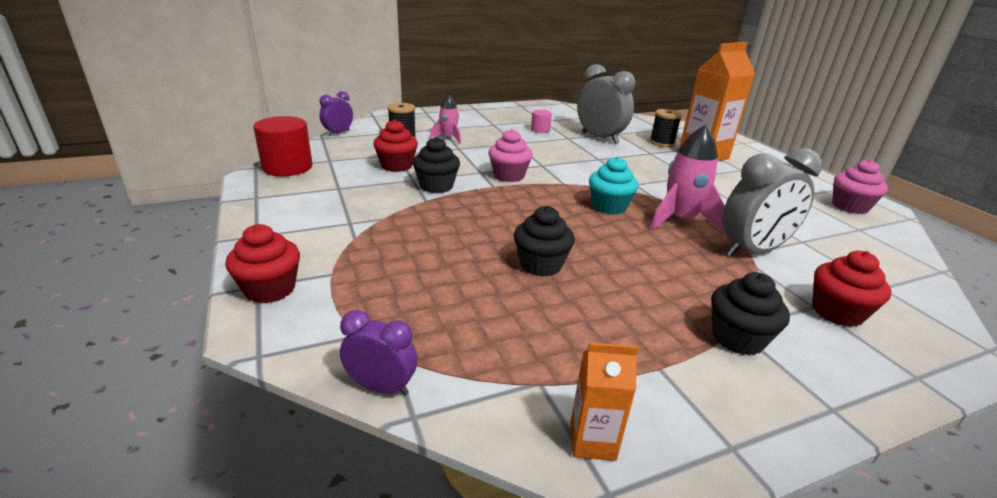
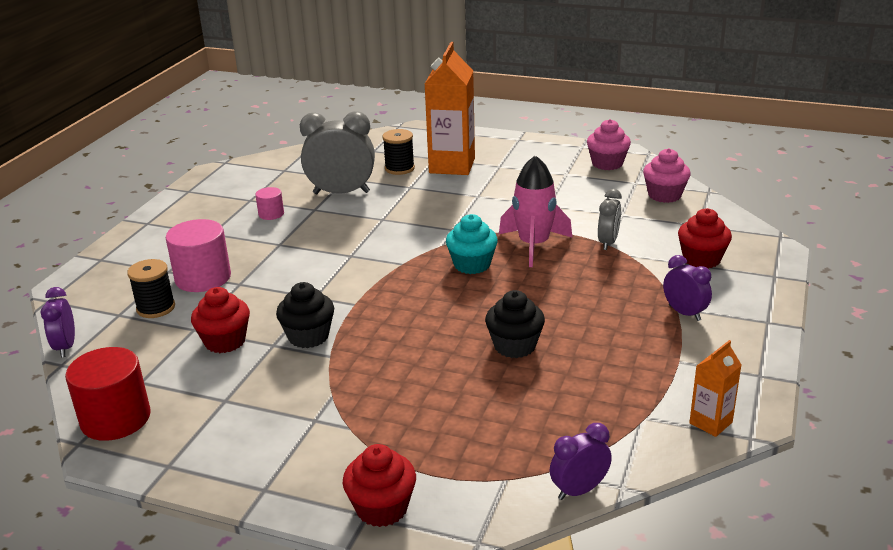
camera: 45 degrees left, 0 degrees up
pink rocket [430,94,461,144] -> pink cylinder [166,219,231,292]
pink cupcake [489,129,533,182] -> pink cupcake moved to [643,148,691,203]
black cupcake [711,272,790,355] -> purple clock [663,255,712,321]
grey clock [722,148,822,257] -> grey clock [598,189,622,250], size x0.56

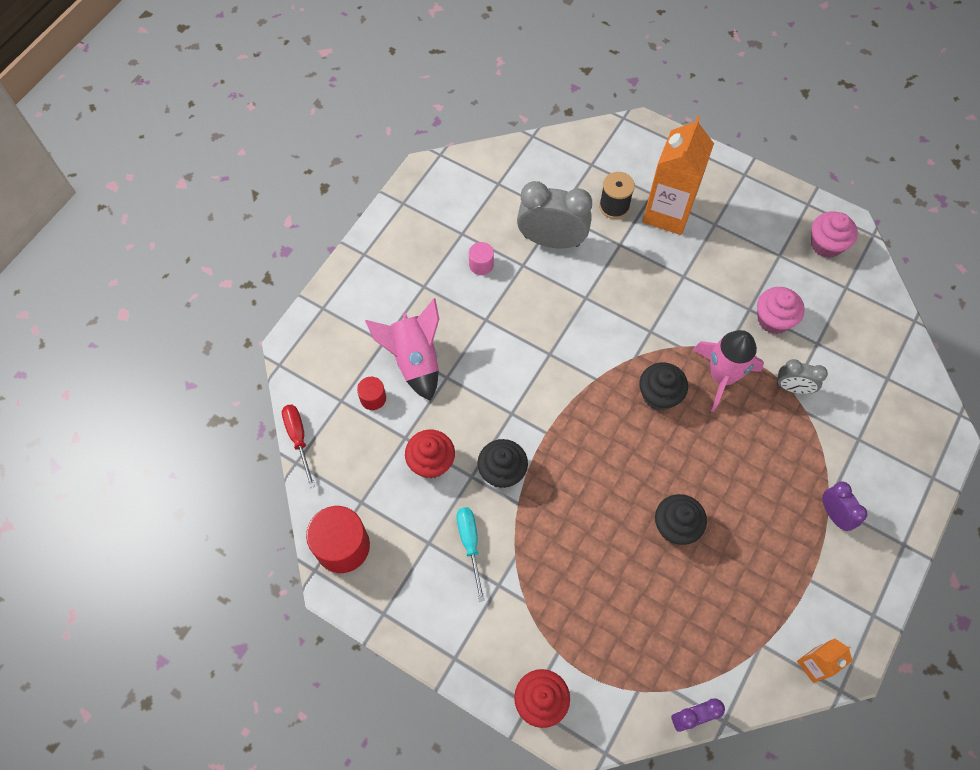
camera: 10 degrees right, 35 degrees up
purple clock [41,287,75,357] -> red screwdriver [282,404,315,488]
black spool [127,259,175,318] -> red cylinder [357,377,386,410]
pink cylinder [166,219,231,292] -> pink rocket [365,298,439,401]
turquoise cupcake [446,214,498,274] -> black cupcake [639,362,688,411]
grey clock [598,189,622,250] -> grey clock turned 75 degrees clockwise [777,359,828,394]
pink cupcake [643,148,691,203] -> pink cupcake moved to [757,287,805,334]
red cupcake [678,208,732,268] -> none
none -> turquoise screwdriver [457,507,485,602]

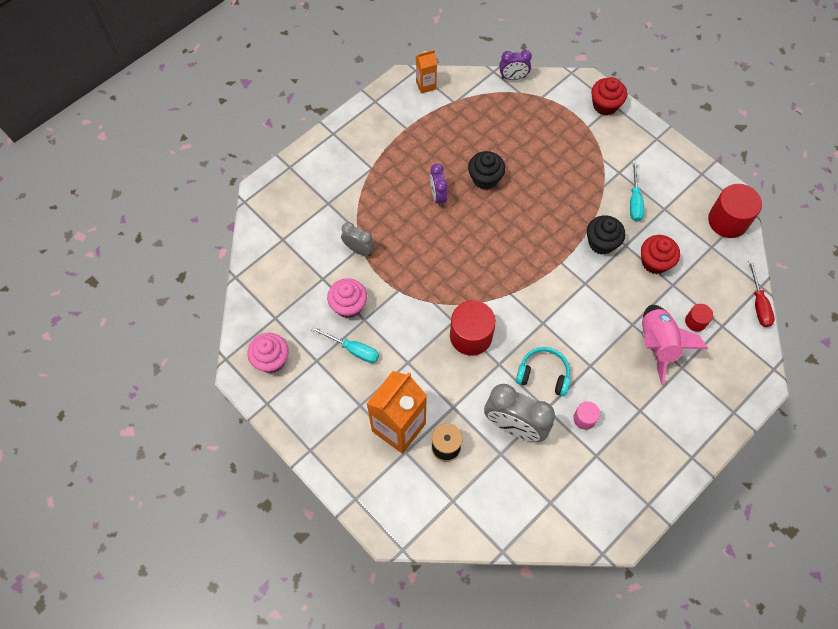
camera: 165 degrees left, 0 degrees up
black cupcake [639,362,688,411] -> none
pink rocket [693,330,764,412] -> none
purple clock [822,482,868,531] -> purple clock moved to [430,164,448,207]
none -> turquoise screwdriver [311,326,379,363]
none -> red cylinder [450,300,496,356]
none -> turquoise headphones [516,347,570,396]

